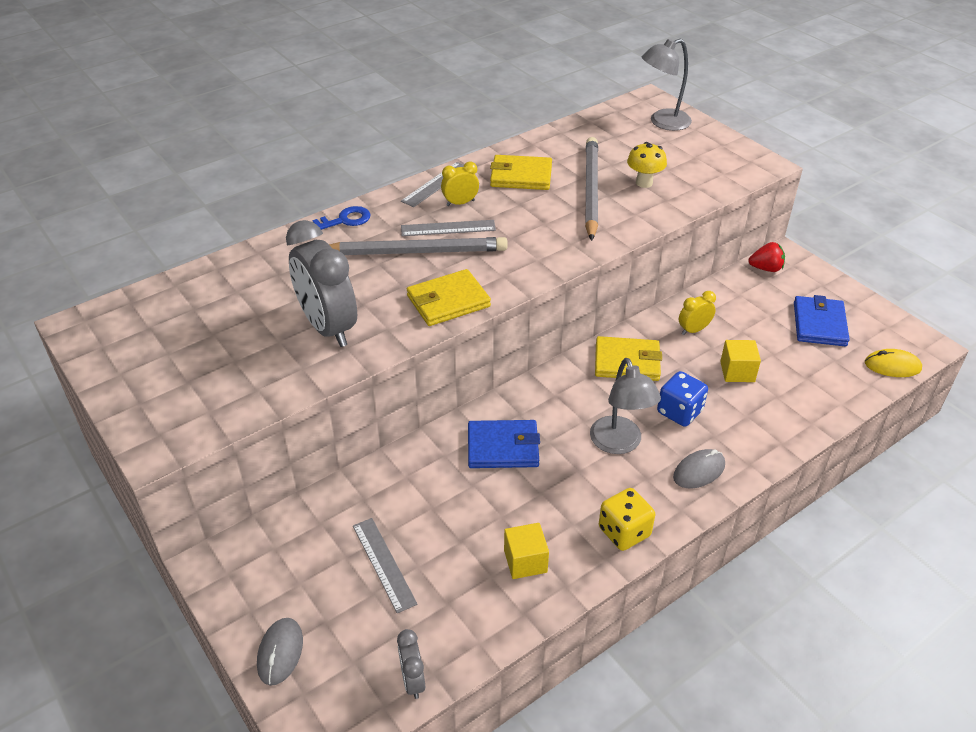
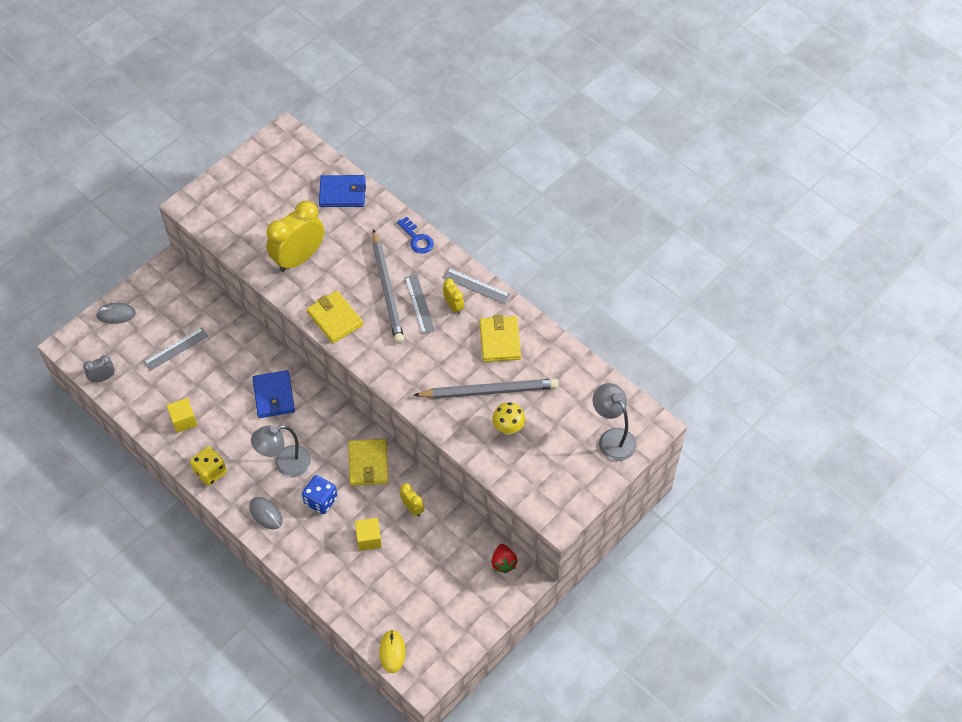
camera: 80 degrees right, 15 degrees up
grey clock [286,220,357,347] -> yellow clock [266,201,324,272]
blue wallet [794,295,850,346] -> blue wallet moved to [319,175,366,207]

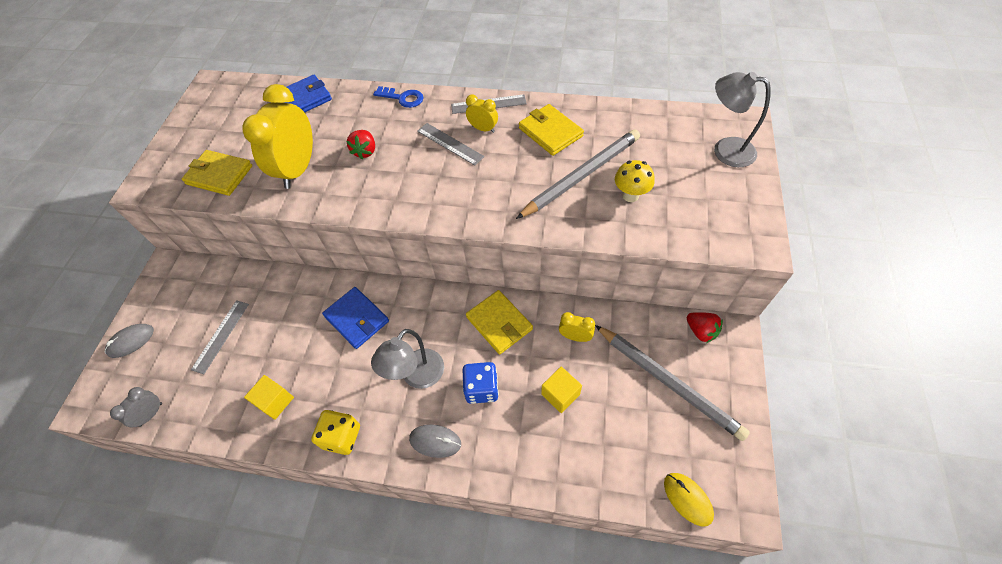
camera: 30 degrees left, 0 degrees up
yellow wallet [307,291,364,343] -> yellow wallet moved to [182,150,252,196]
grey pencil [372,229,404,344] -> grey pencil moved to [595,325,750,441]
none -> red strawberry [346,130,375,159]

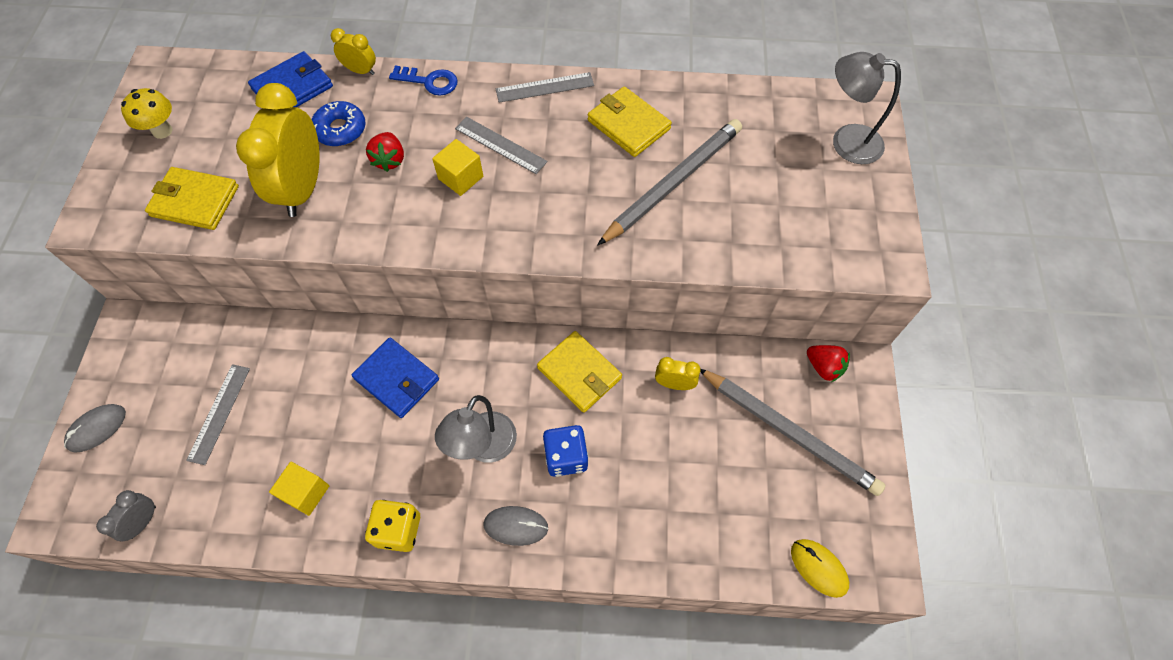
camera: 10 degrees left, 5 degrees up
yellow clock [466,94,498,133] -> yellow clock moved to [331,28,376,75]
yellow cube [541,366,582,413] -> yellow cube moved to [432,139,483,196]
yellow mushroom [615,160,655,202] -> yellow mushroom moved to [121,88,173,139]
none -> blue donut [312,101,366,146]

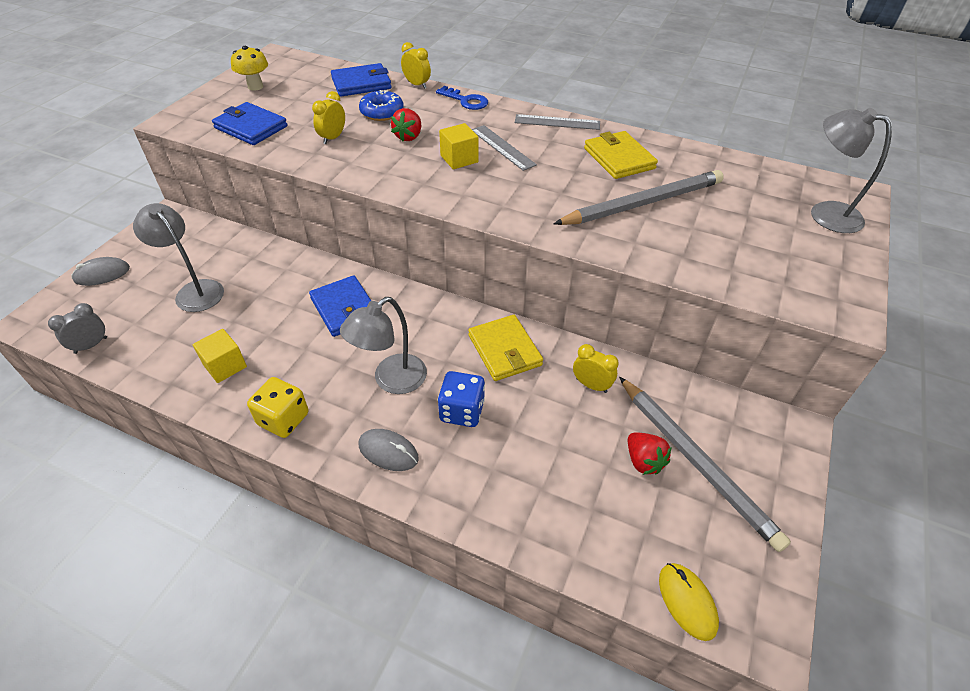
camera: 20 degrees right, 15 degrees down
yellow wallet [145,167,239,230] -> blue wallet [212,102,288,145]
grey ruler [186,364,250,465] -> grey lamp [133,203,224,312]
yellow clock [236,83,320,217] -> yellow clock [312,91,345,144], size x0.47
red strawberry [807,345,850,382] -> red strawberry moved to [628,433,672,475]

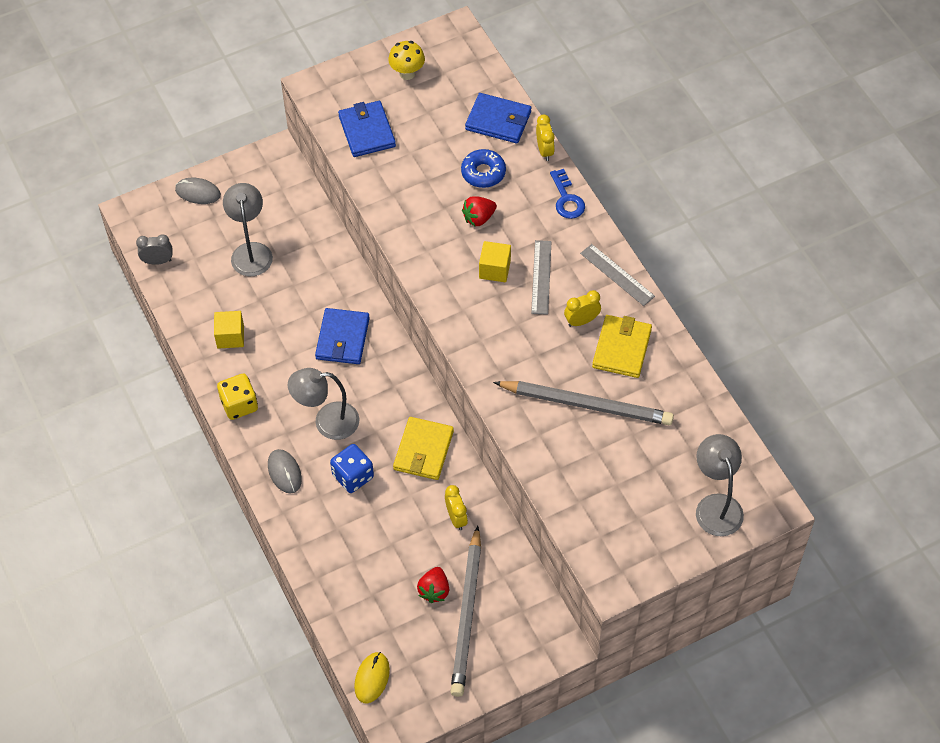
camera: 40 degrees right, 10 degrees up
yellow clock [312,91,345,144] -> yellow clock moved to [564,290,601,327]

